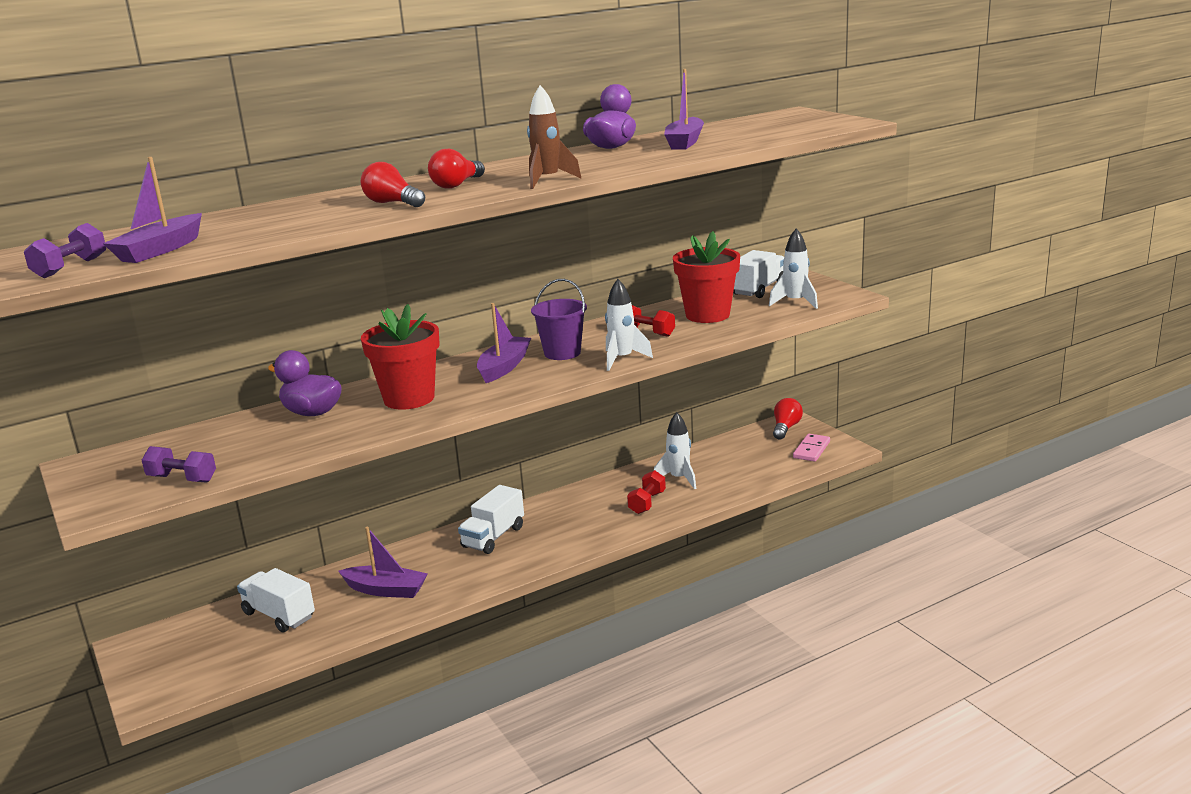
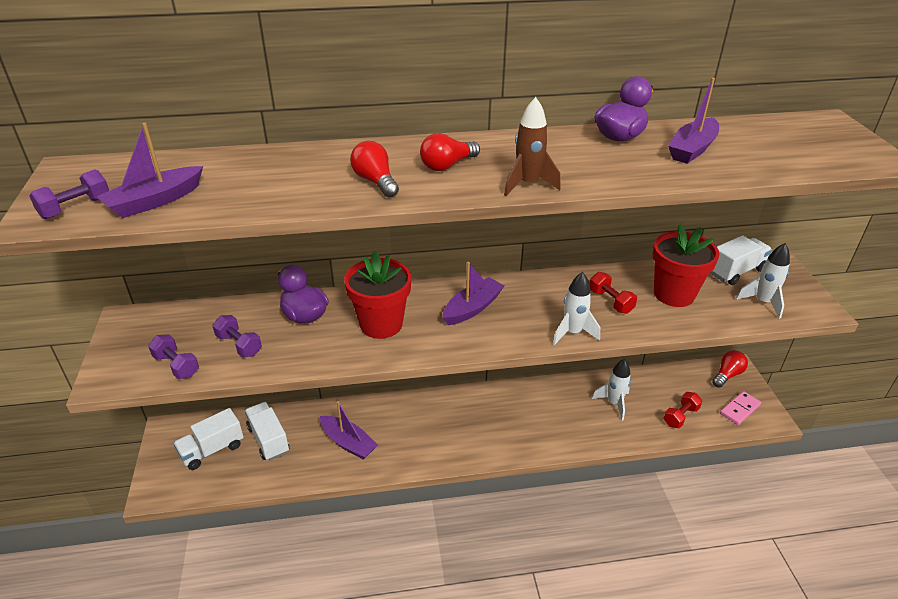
camera: 20 degrees right, 15 degrees up
white truck [458,485,524,554] -> white truck moved to [173,408,244,470]
purple bucket [531,279,587,360] -> none
red dumbbell [627,470,666,514] -> red dumbbell moved to [664,392,702,429]
none -> purple dumbbell [212,315,262,357]

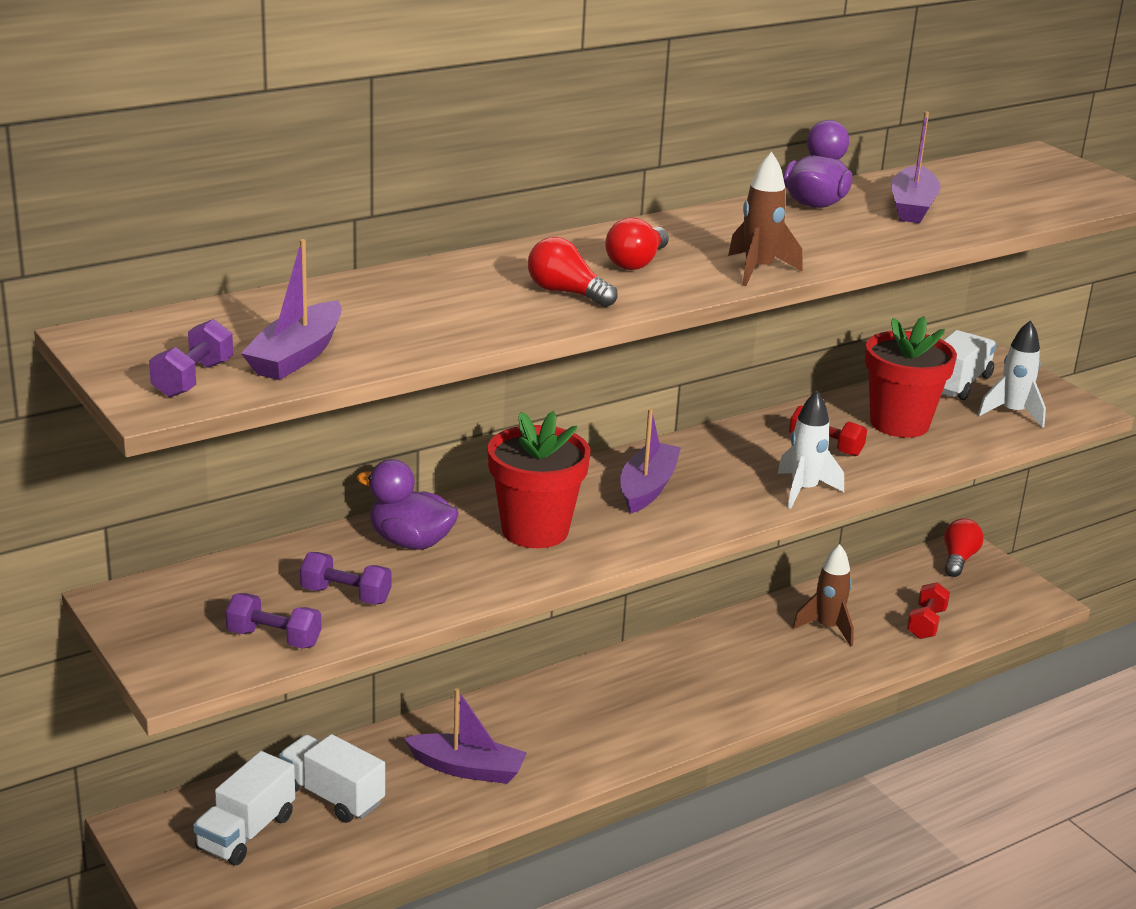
camera: 25 degrees left, 10 degrees down
white rocket [592,359,631,420] -> brown rocket [792,544,854,646]
pink domino [720,391,761,425] -> none

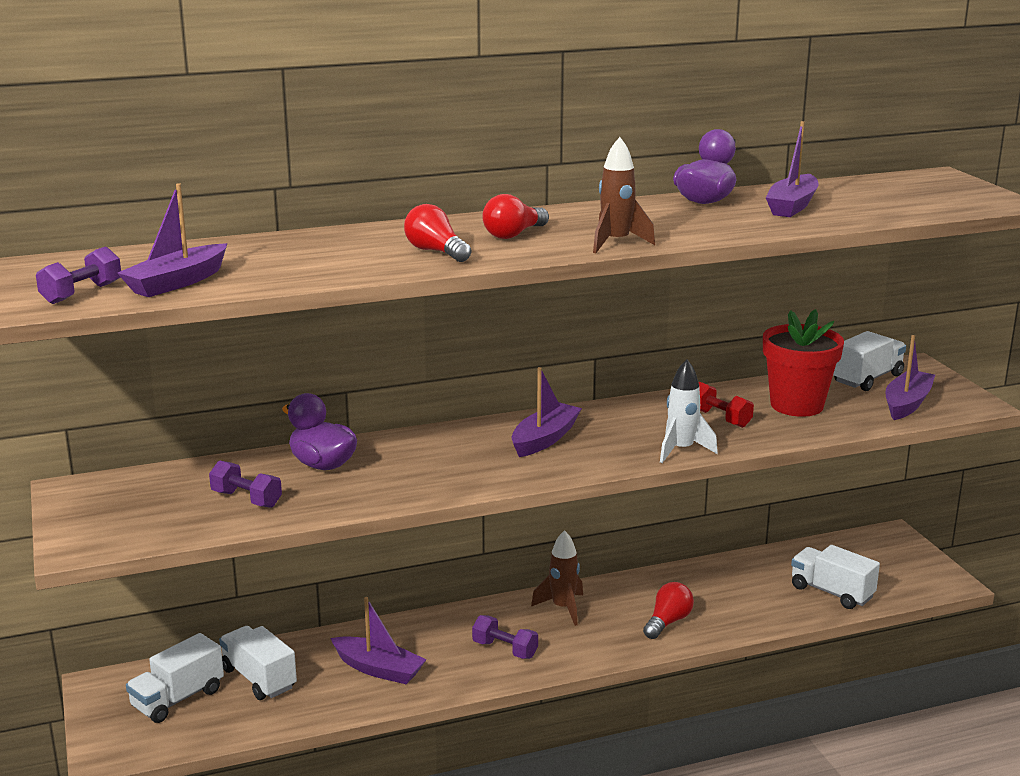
camera: 15 degrees right, 5 degrees down
purple dumbbell [226,593,322,649] -> purple dumbbell moved to [472,615,538,659]
red flower pot [488,411,590,548] -> none
brown rocket [792,544,854,646] -> brown rocket moved to [531,530,583,626]
red dumbbell [907,582,950,639] -> white truck [791,545,880,609]
red light bulb [944,518,984,577] -> red light bulb moved to [643,582,694,639]
white rocket [978,320,1046,428] -> purple boat [885,335,935,420]

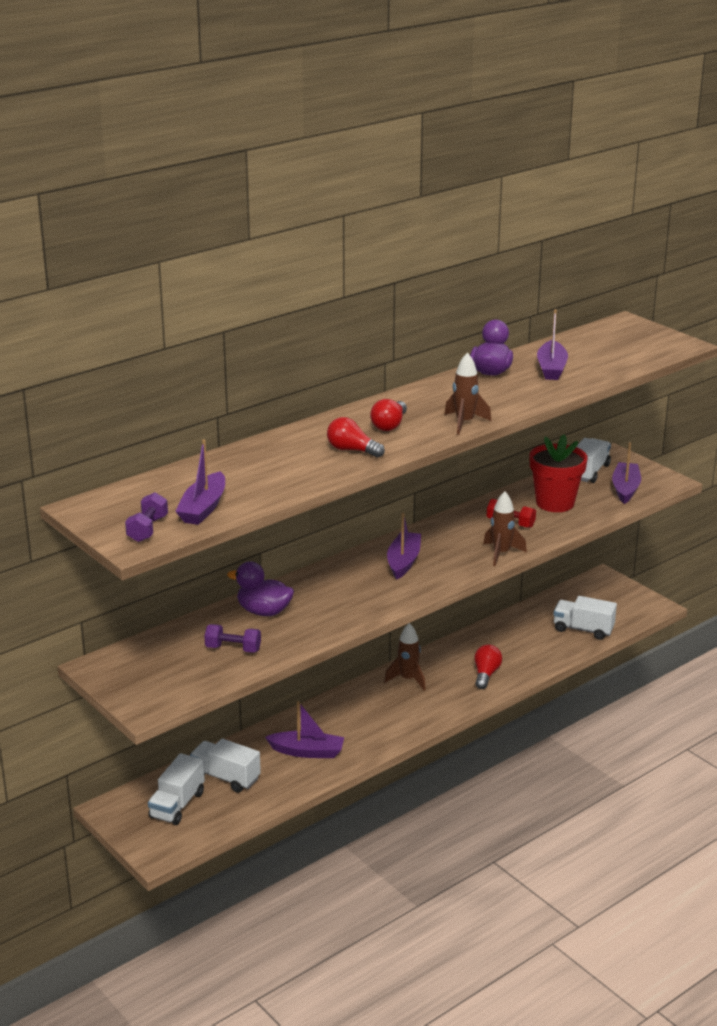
camera: 20 degrees left, 5 degrees up
purple dumbbell [472,615,538,659] -> none
white rocket [660,359,718,463] -> brown rocket [483,491,527,566]

